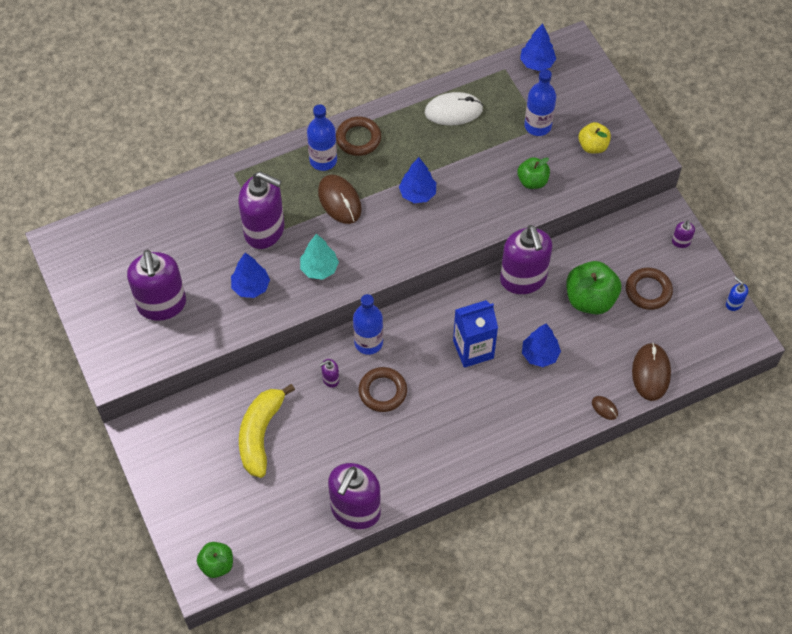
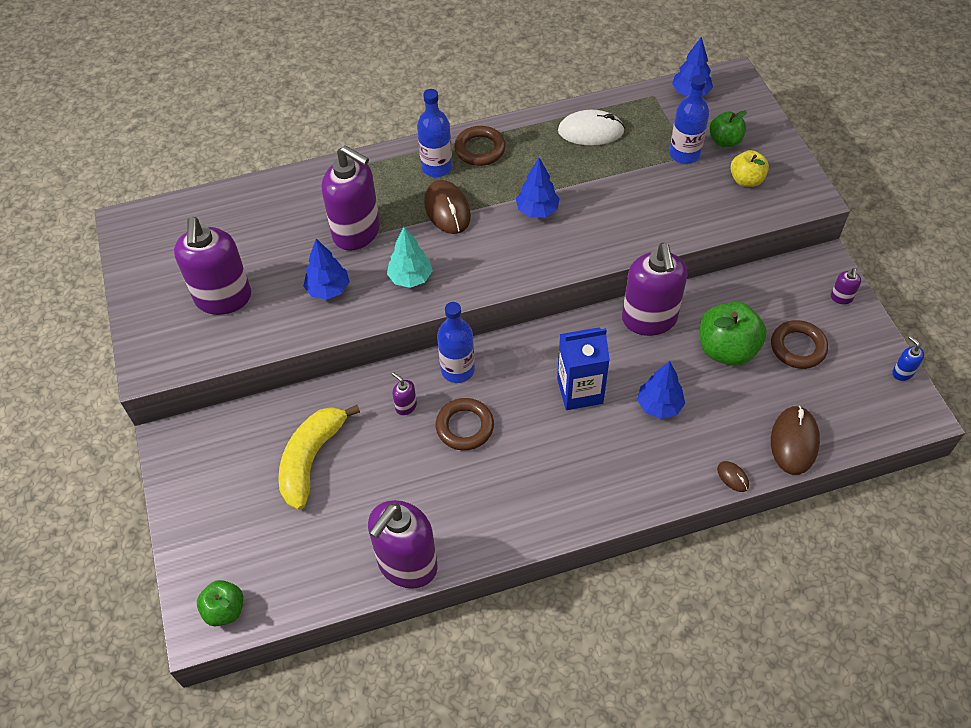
camera: 10 degrees right, 5 degrees down
purple soap dispenser [319,359,339,388] -> purple soap dispenser turned 60 degrees clockwise [392,372,417,415]
green apple [517,157,550,189] -> green apple moved to [709,110,747,147]

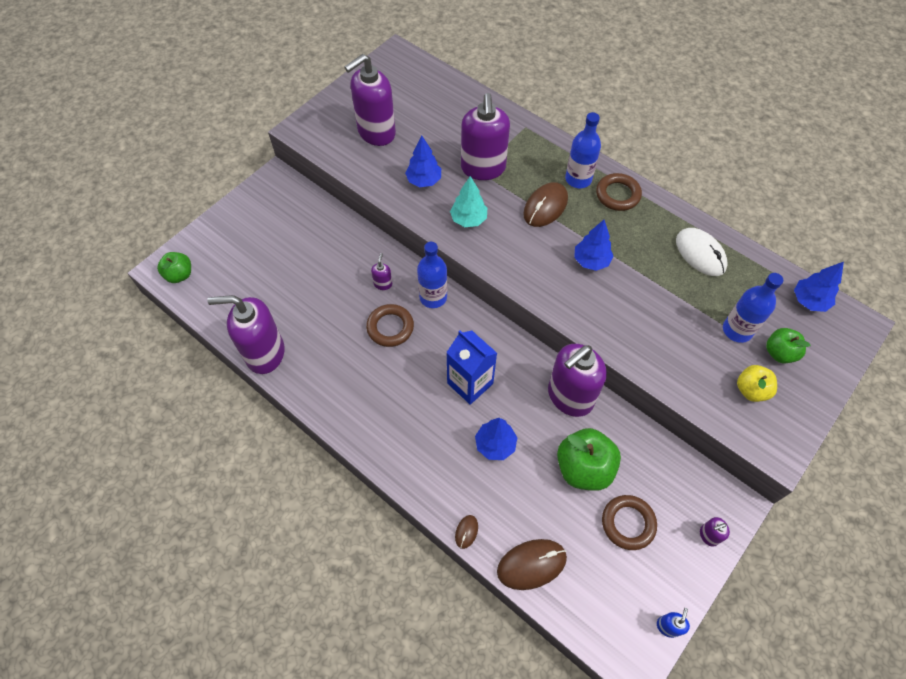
camera: 55 degrees right, 5 degrees up
yellow banana [278,405,360,510] -> none

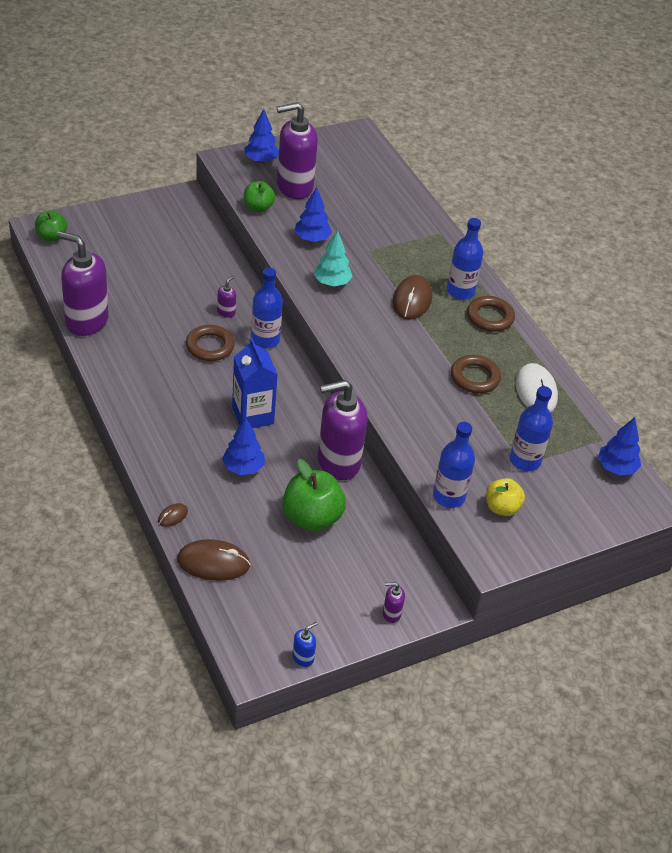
camera: 20 degrees right, 15 degrees down
purple soap dispenser [461,93,510,180] -> none
brown mouse [523,182,568,227] -> brown mouse turned 45 degrees counterclockwise [393,275,432,320]
blue tree [574,220,614,271] -> blue tree moved to [244,109,279,163]
brown ring [602,495,657,550] -> brown ring moved to [451,355,501,393]
green apple [766,328,811,364] -> green apple moved to [244,181,275,212]
none -> blue bottle [433,422,475,508]

